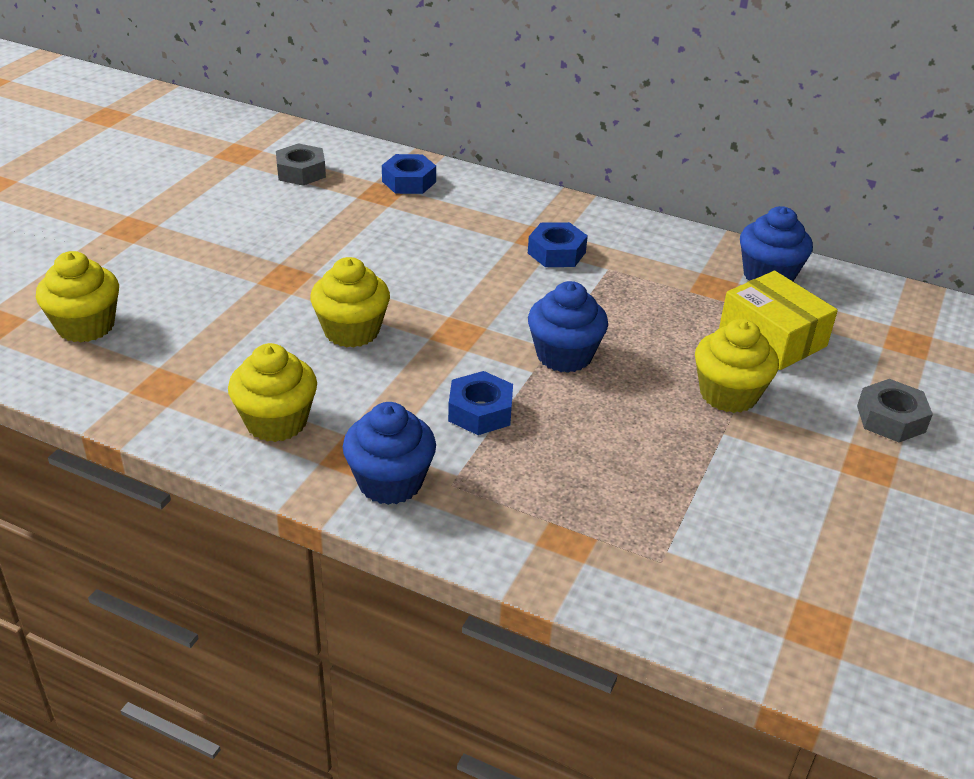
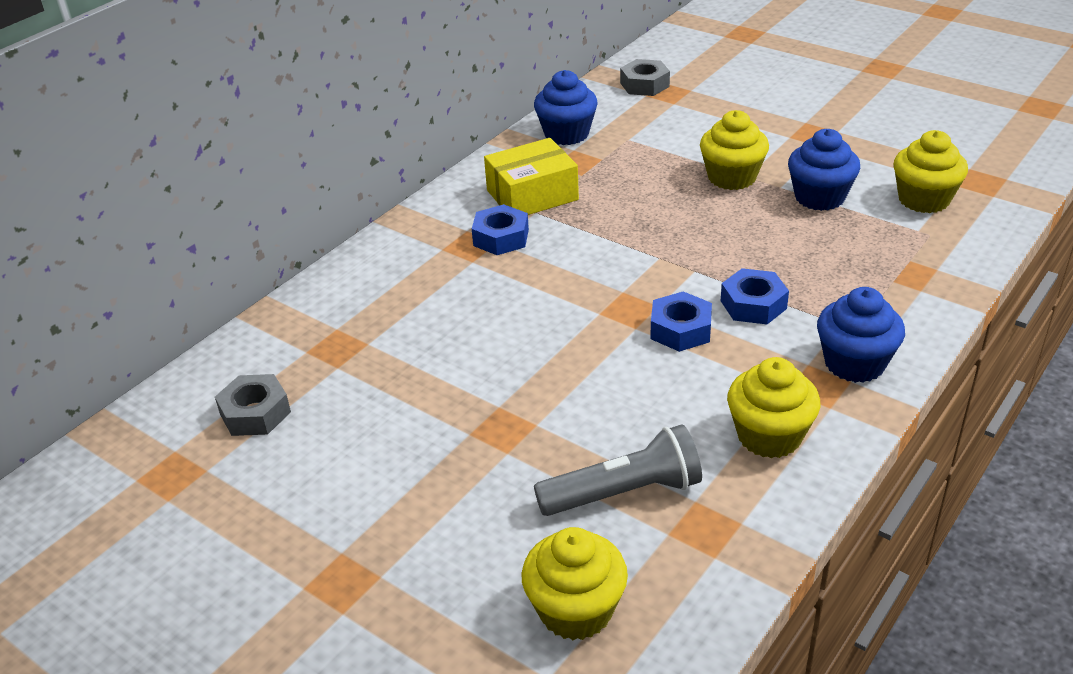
camera: 75 degrees left, 0 degrees up
yellow cupcake [310,257,390,348] -> yellow cupcake moved to [893,130,968,213]
blue nut [382,154,436,194] -> blue nut moved to [650,291,712,352]
blue cupcake [528,281,608,373] -> blue cupcake moved to [788,129,860,211]
yellow box [719,271,838,370] -> yellow box moved to [484,138,579,215]
grey nut [857,379,933,442] -> grey nut moved to [620,59,670,96]
none -> grey flashlight [534,424,702,516]

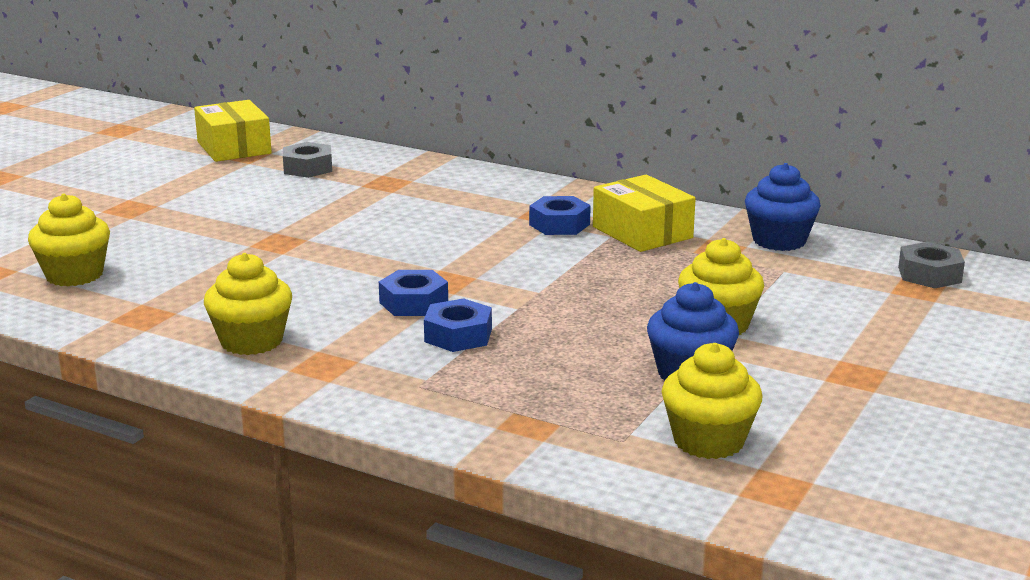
camera: 80 degrees right, 15 degrees down
grey flashlight [534,424,702,516] -> none
blue cupcake [817,287,905,383] -> none
none -> yellow box [194,100,272,162]

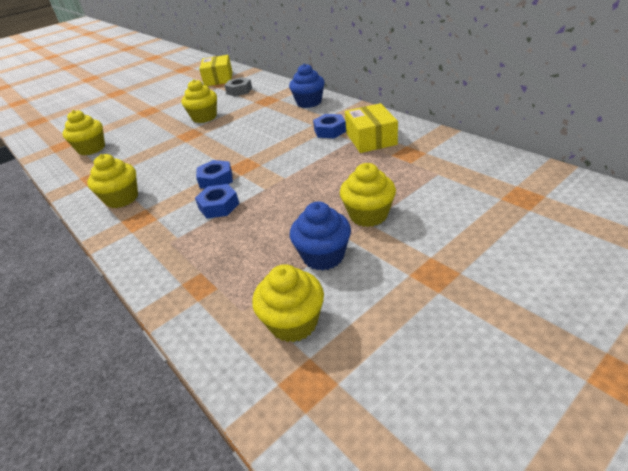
camera: 25 degrees right, 15 degrees up
blue cupcake [745,163,821,251] -> blue cupcake moved to [289,63,325,108]
grey nut [898,242,965,288] -> none
none -> yellow cupcake [182,79,217,123]

